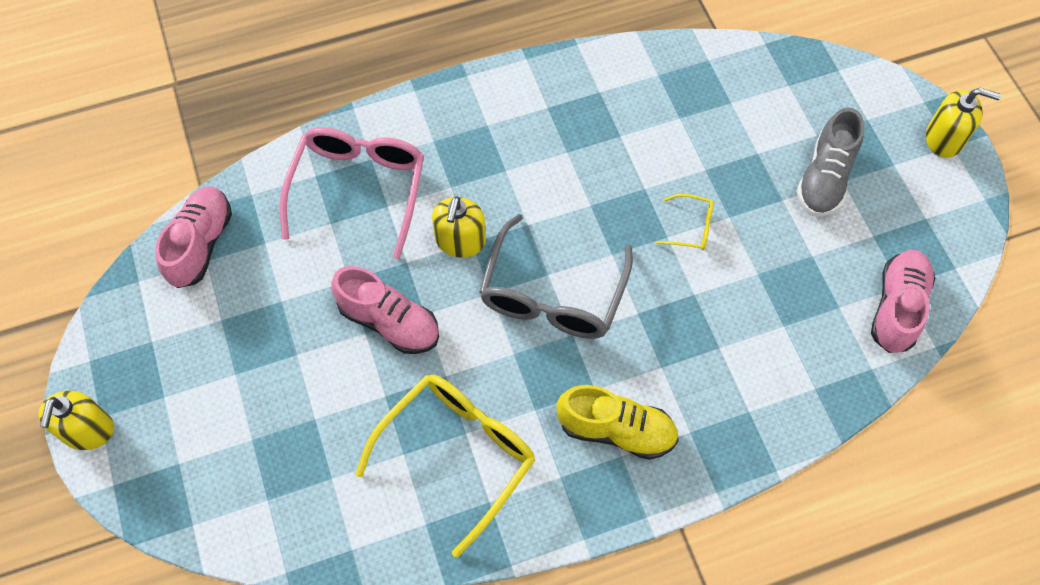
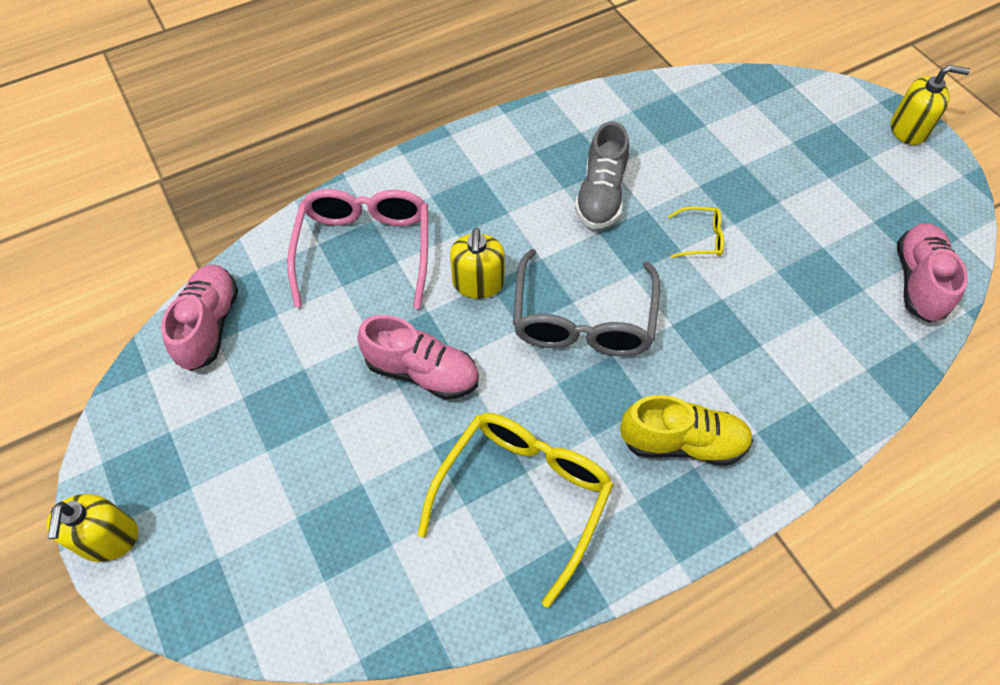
camera: 10 degrees left, 5 degrees down
grey shoe [796,108,865,217] -> grey shoe moved to [574,121,629,229]

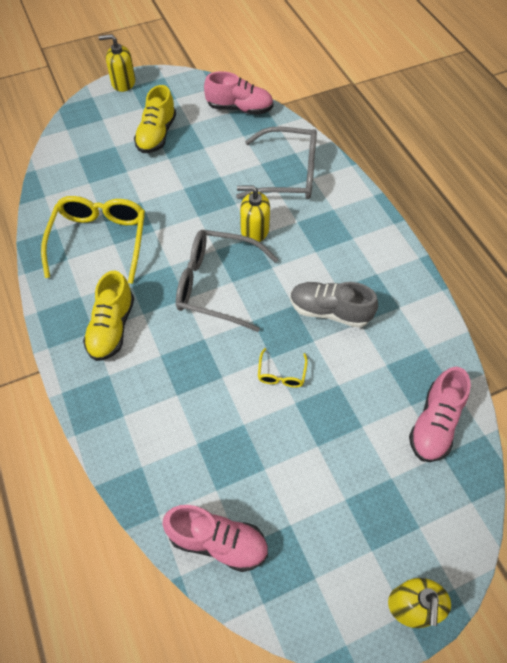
camera: 95 degrees right, 0 degrees up
pink glasses [287,189,428,309] -> grey glasses [236,127,317,199]
pink shoe [357,315,479,400] -> pink shoe moved to [409,367,471,462]
yellow glasses [418,413,613,608] -> yellow glasses turned 120 degrees counterclockwise [41,196,145,284]
none -> yellow shoe [134,85,176,153]

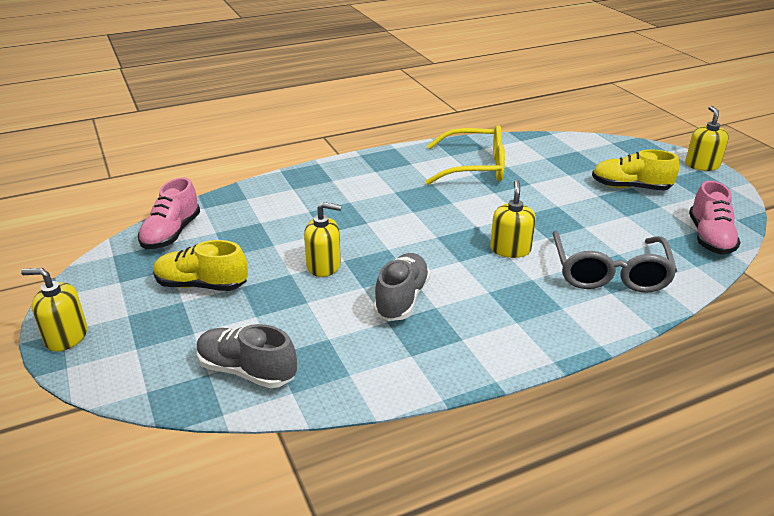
camera: 90 degrees right, 25 degrees down
yellow shoe [83,271,134,361] -> yellow shoe moved to [153,240,248,291]
grey glasses [176,230,278,332] -> none
yellow glasses [258,348,308,387] -> yellow soap dispenser [304,202,342,277]
pink shoe [409,367,471,462] -> grey shoe [197,324,297,388]

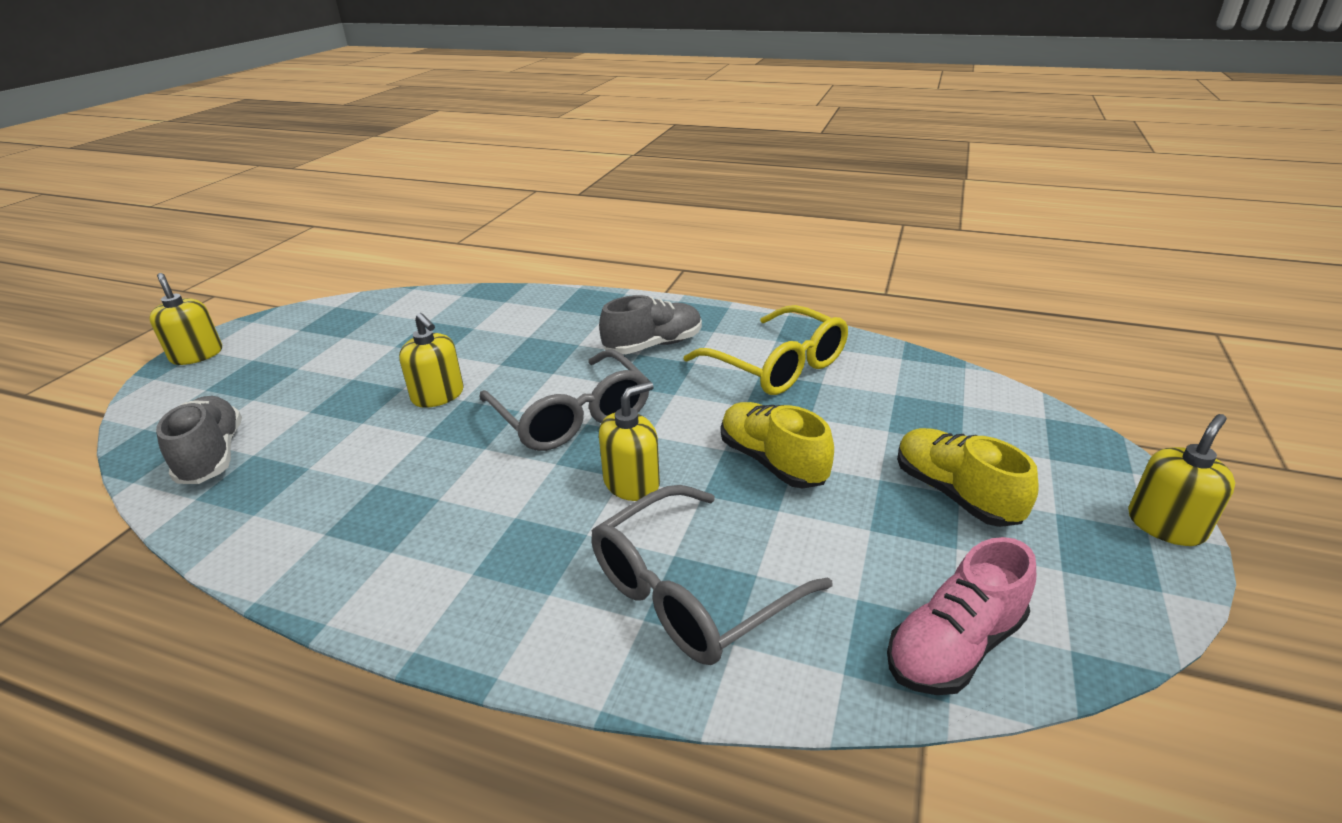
camera: 45 degrees right, 0 degrees up
pink shoe [138,177,200,249] -> none
yellow shoe [153,240,248,291] -> yellow shoe moved to [721,402,834,488]
grey shoe [373,253,430,321] -> grey shoe moved to [599,295,702,354]
none -> grey glasses [479,349,650,451]

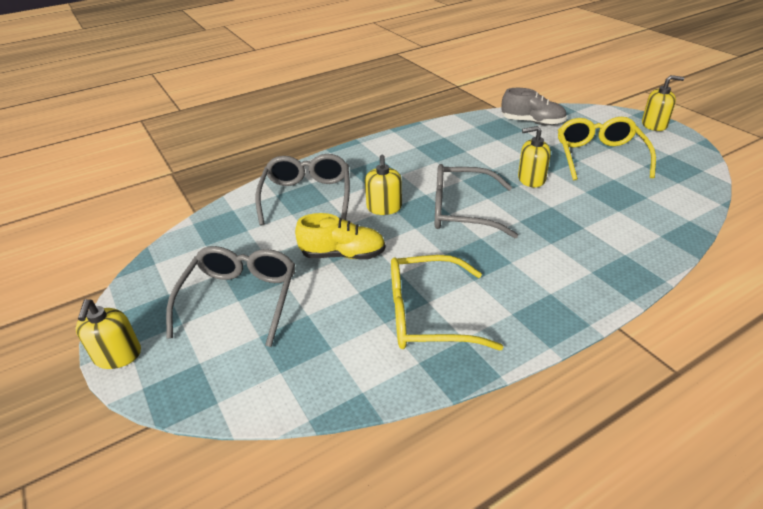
camera: 130 degrees right, 5 degrees up
grey shoe [599,295,702,354] -> none
pink shoe [887,537,1036,695] -> none
yellow shoe [897,428,1039,527] -> grey glasses [166,246,295,347]
none -> yellow glasses [558,117,656,181]

